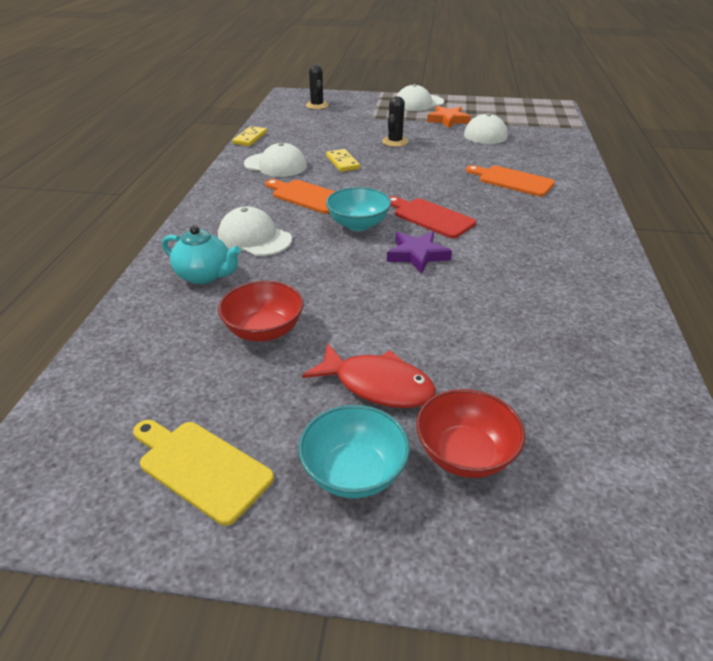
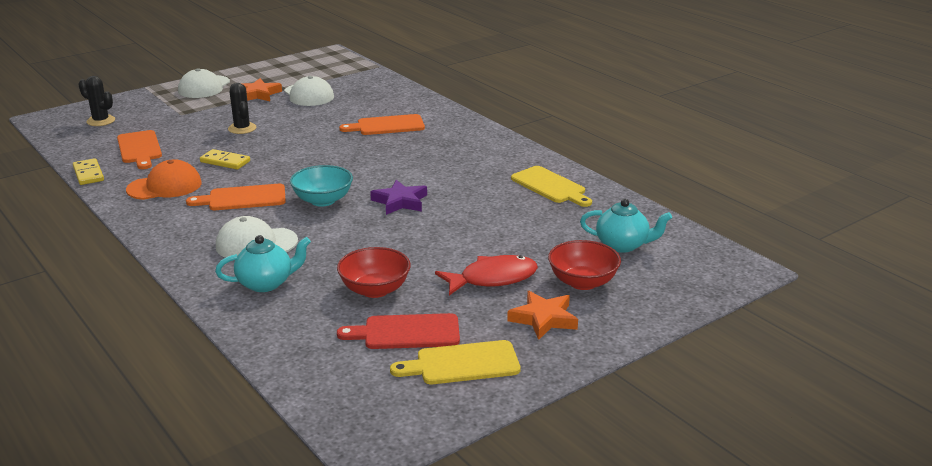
camera: 45 degrees left, 10 degrees down
white cap [244,143,307,177] -> orange cap [126,159,202,200]
turquoise bowl [298,405,410,499] -> orange star [507,291,578,340]
red cutting board [389,196,476,238] -> red cutting board moved to [337,313,460,349]
none -> orange cutting board [117,130,162,169]
none -> yellow cutting board [511,166,592,207]
none -> turquoise teapot [580,199,672,253]

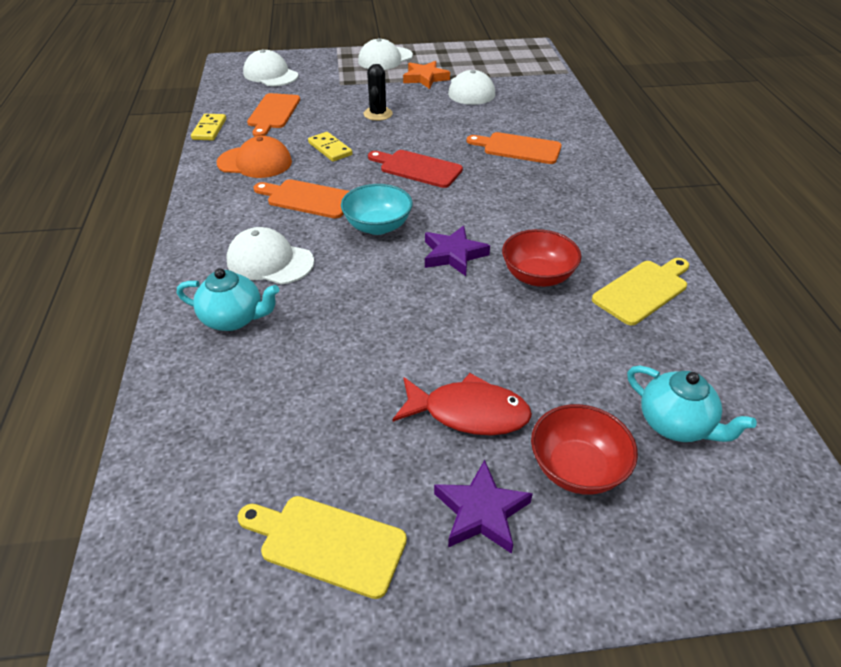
camera: 30 degrees right, 15 degrees up
black cactus [78,76,115,126] -> white cap [243,49,298,86]
red bowl [337,247,411,298] -> red bowl moved to [502,229,581,287]
red cutting board [337,313,460,349] -> red cutting board moved to [368,150,463,188]
orange star [507,291,578,340] -> purple star [434,460,533,554]
yellow cutting board [511,166,592,207] -> yellow cutting board turned 120 degrees counterclockwise [592,258,689,325]

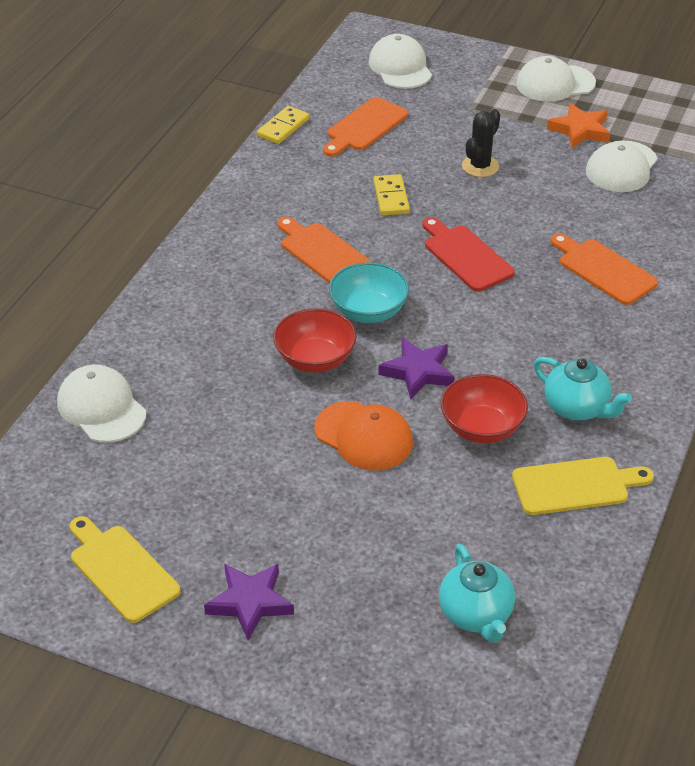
camera: 30 degrees right, 0 degrees up
turquoise teapot [177,268,279,331] -> turquoise teapot moved to [534,357,632,421]
orange cap [216,136,292,178] -> orange cap moved to [315,401,413,470]
white cap [226,227,314,284] -> white cap moved to [57,365,146,443]
red fish [392,373,532,435] -> none
red bowl [531,404,638,494] -> red bowl moved to [273,308,356,373]

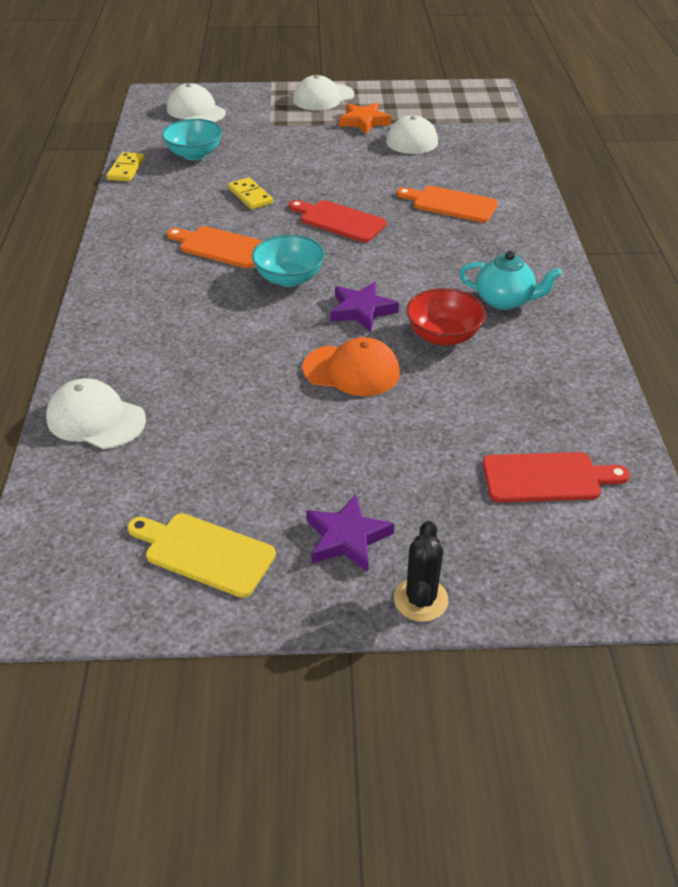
camera: 25 degrees left, 0 degrees up
red bowl [273,308,356,373] -> none
orange cutting board [323,97,408,157] -> turquoise bowl [162,119,223,160]
turquoise teapot [439,544,515,643] -> red cutting board [483,452,630,503]
black cactus [462,109,500,177] -> black cactus moved to [394,521,449,622]
yellow cutting board [512,457,654,515] -> none

